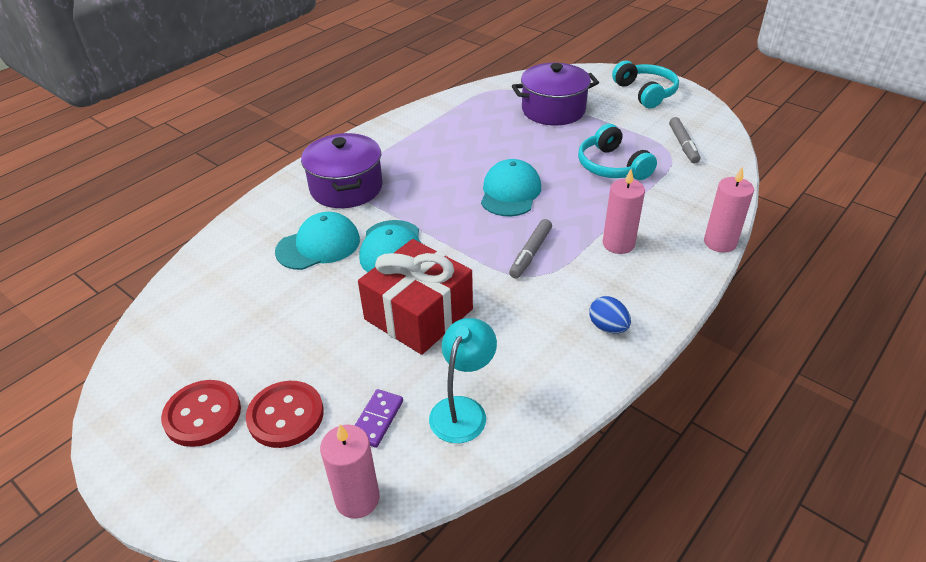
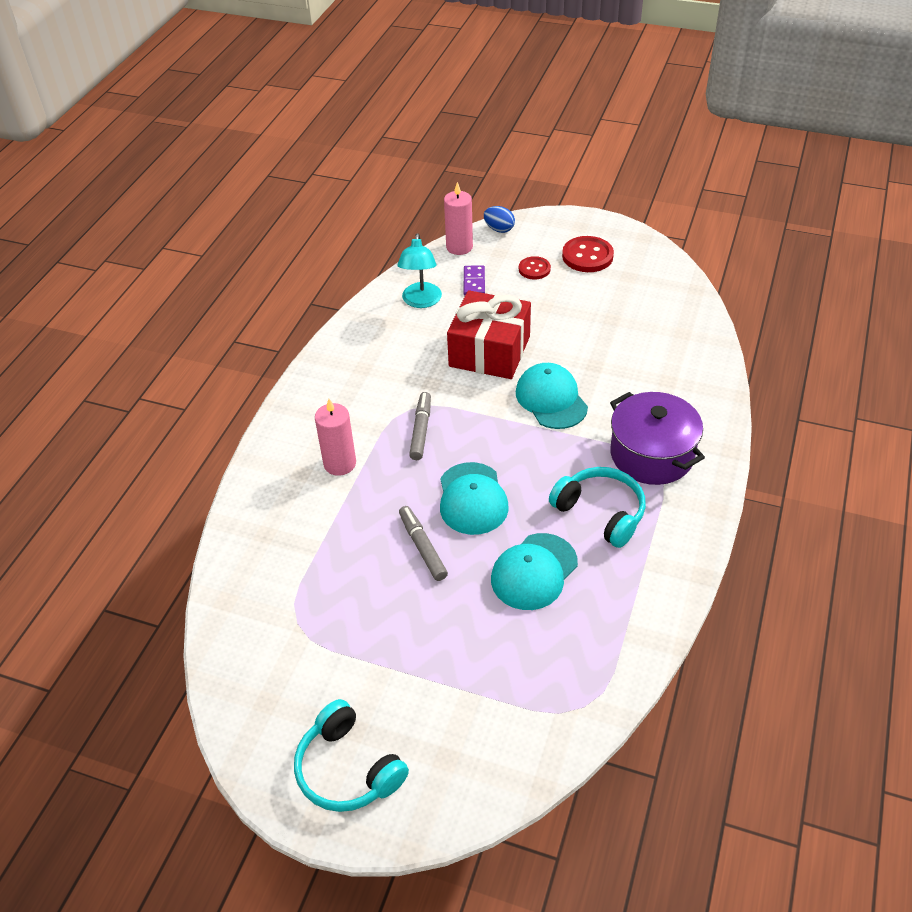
camera: 160 degrees right, 5 degrees up
red button [246,381,324,448] -> red button [519,256,551,280], size x0.62
turquoise cap [275,212,360,270] -> turquoise cap moved to [491,533,578,610]
purple pot [512,63,599,125] -> none
turquoise headphones [578,124,657,180] -> turquoise headphones moved to [549,467,646,548]
blue egg [589,296,631,334] -> blue egg moved to [484,206,515,233]
grey marker [669,117,700,163] -> grey marker moved to [399,506,448,581]
pink candle [704,166,754,253] -> none

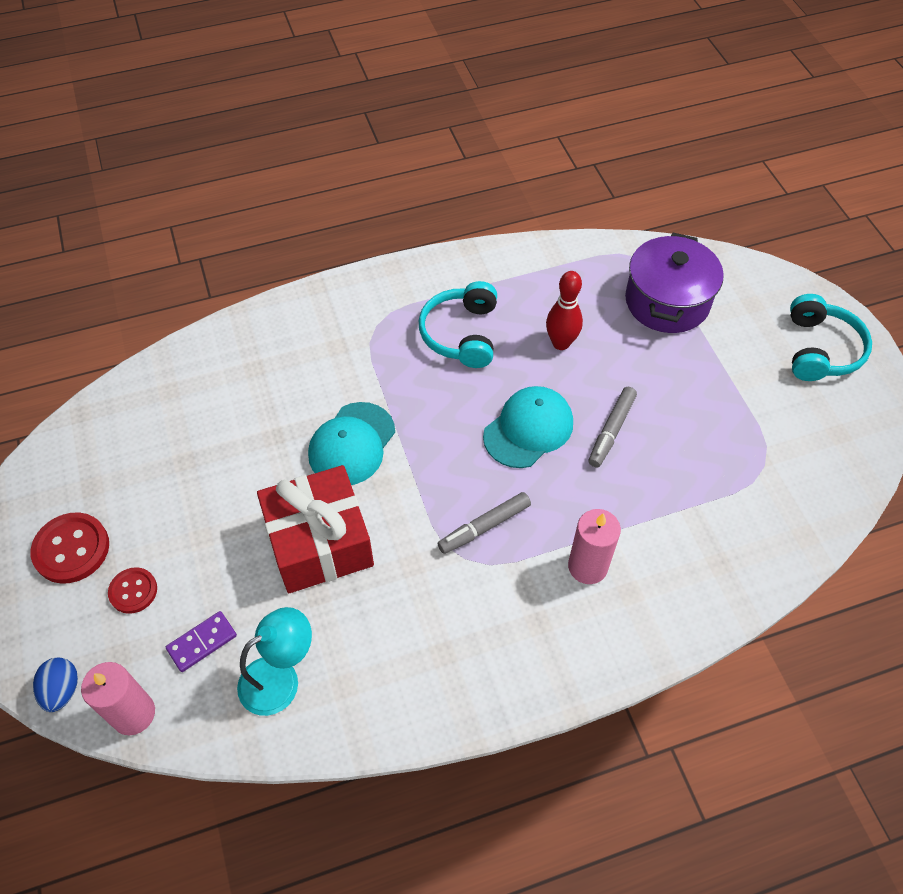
camera: 130 degrees left, 10 degrees up
turquoise cap [491,533,578,610] -> red bowling pin [546,271,583,350]
purple pot [610,392,705,485] -> purple pot moved to [625,233,724,333]

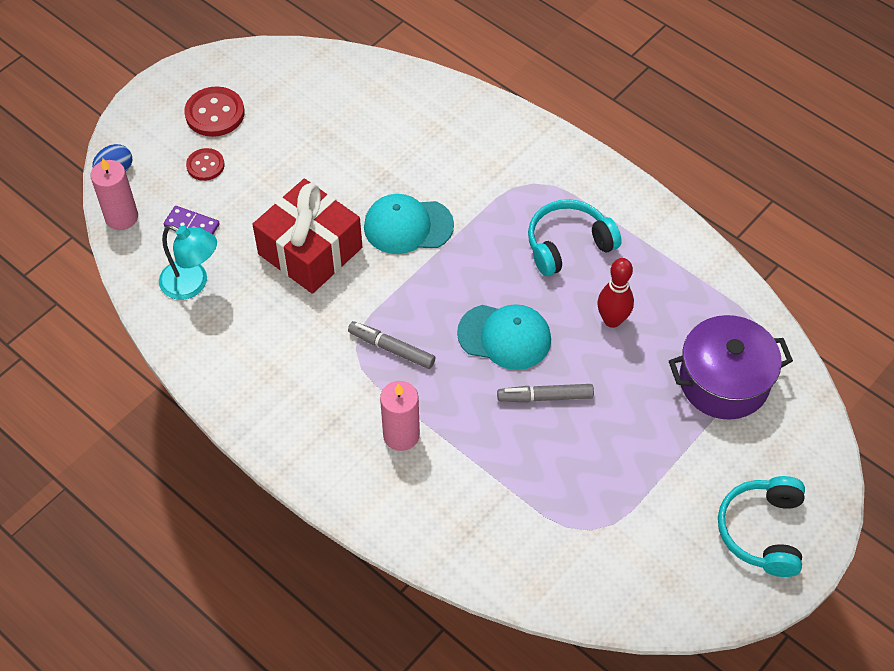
camera: 60 degrees right, 0 degrees up
turquoise headphones [790,294,872,381] -> turquoise headphones turned 120 degrees clockwise [718,476,805,577]

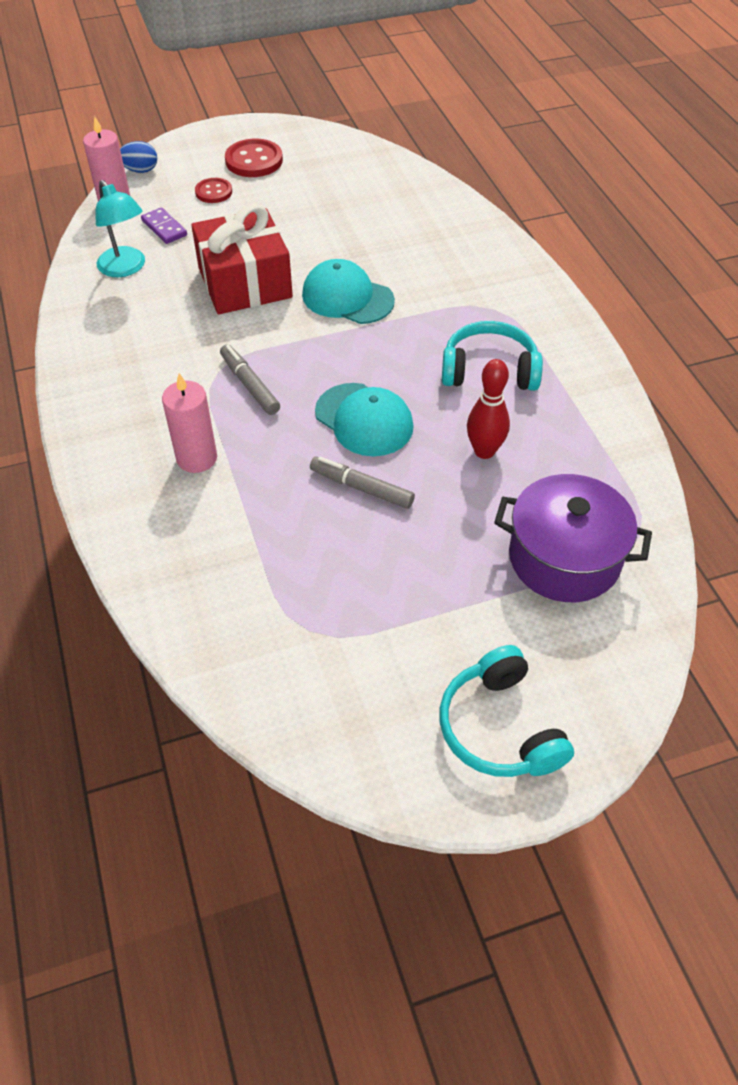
camera: 30 degrees right, 5 degrees down
turquoise headphones [718,476,805,577] -> turquoise headphones turned 60 degrees counterclockwise [439,645,574,777]

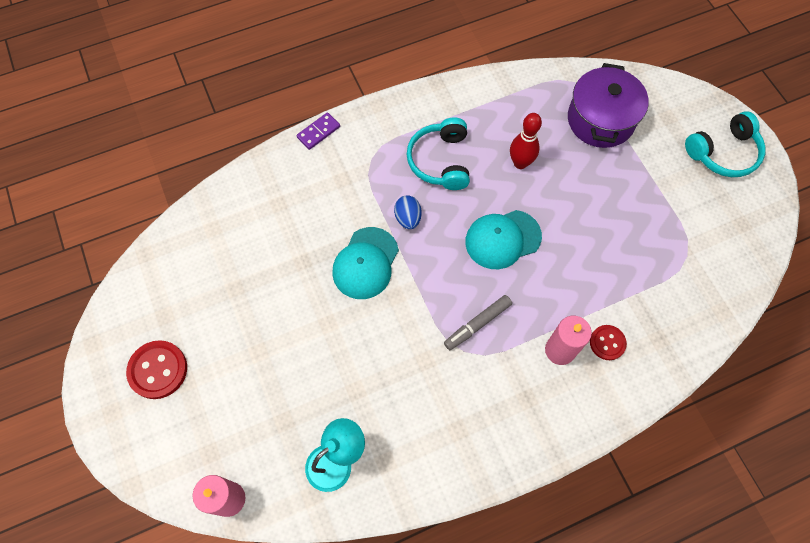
camera: 95 degrees left, 15 degrees up
blue egg [120,141,157,173] -> blue egg moved to [394,195,421,229]
purple domino [141,207,187,244] -> purple domino moved to [296,112,340,150]
red gift [191,204,293,314] -> none
red button [195,178,232,203] -> red button moved to [590,325,627,360]
grey marker [310,456,415,509] -> none
turquoise cap [315,383,414,456] -> turquoise cap turned 150 degrees counterclockwise [465,210,542,269]

